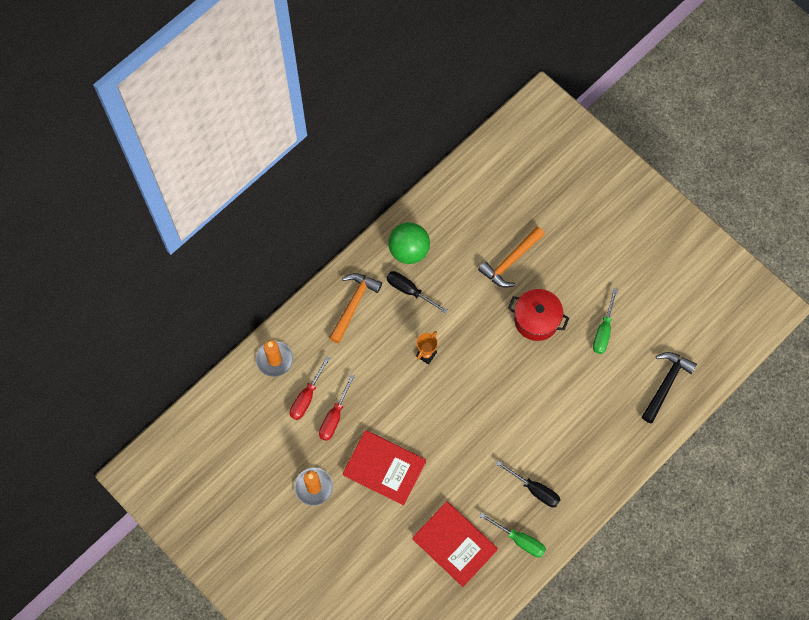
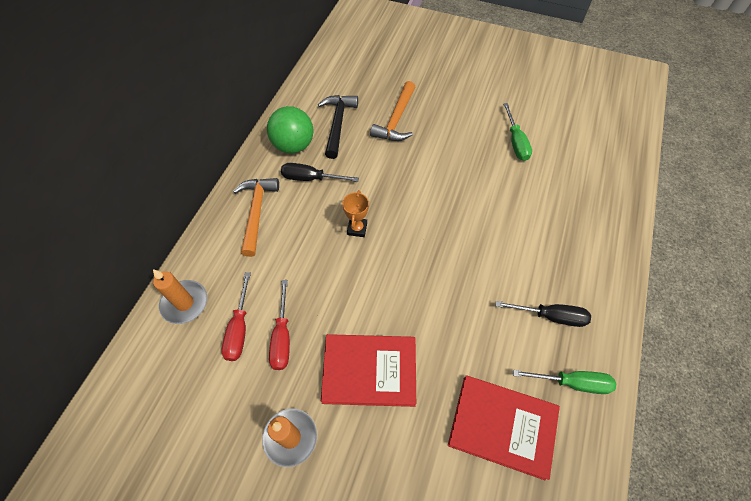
camera: 25 degrees left, 10 degrees down
red pot [508,289,569,341] -> none
black hammer [642,352,697,423] -> black hammer moved to [318,95,358,159]

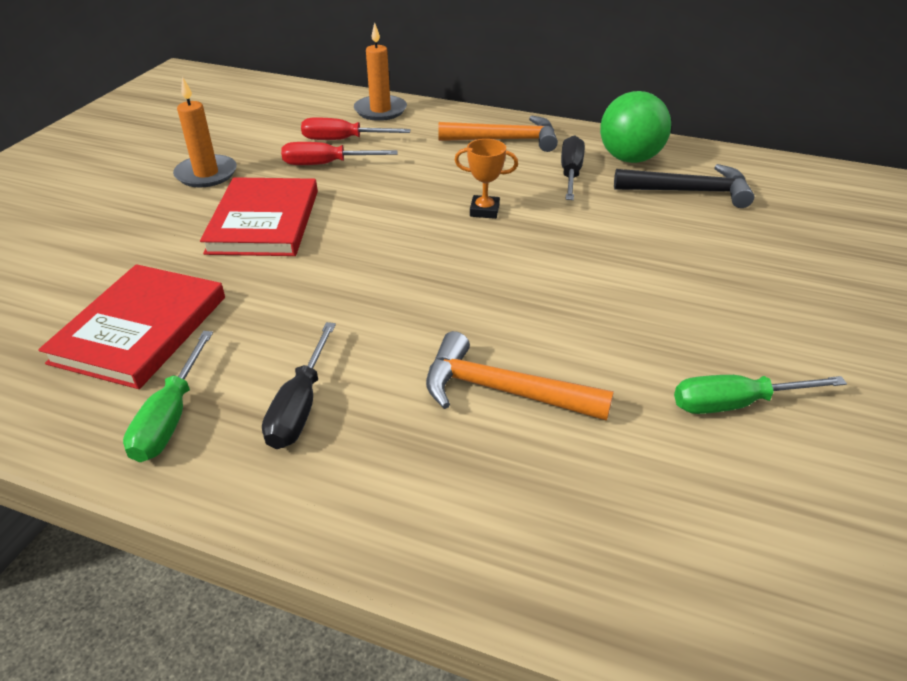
camera: 90 degrees right, 20 degrees down
orange hammer [370,81,415,141] -> orange hammer moved to [426,331,614,421]

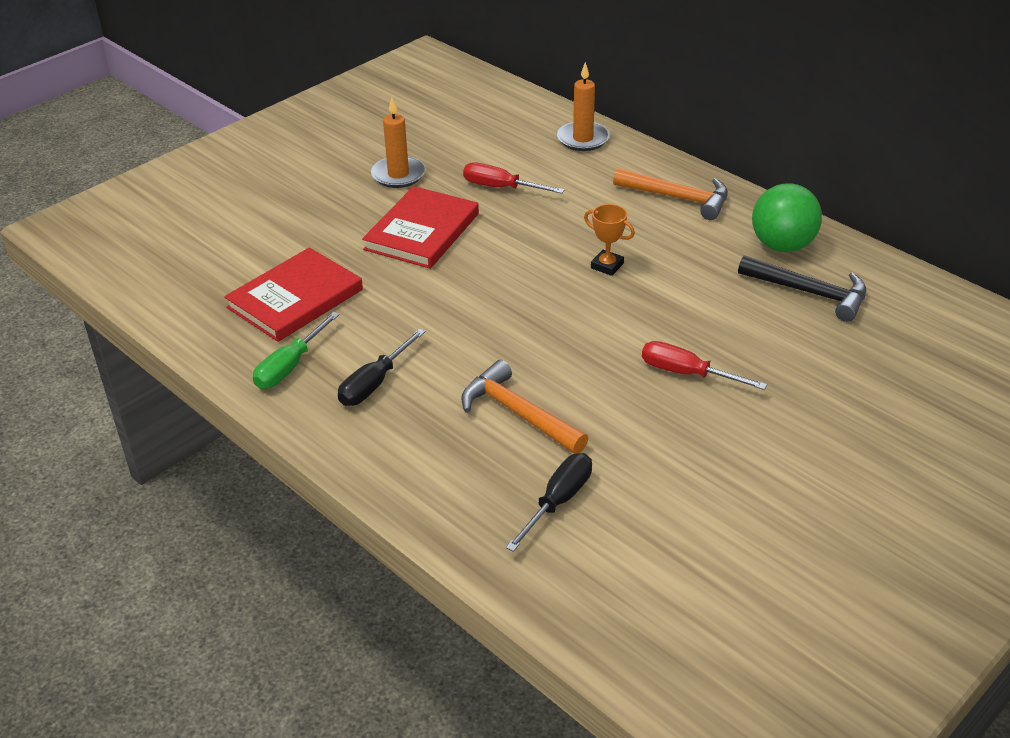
camera: 25 degrees right, 0 degrees up
red screwdriver [301,117,411,140] -> red screwdriver moved to [642,341,767,390]
black screwdriver [561,135,585,200] -> black screwdriver moved to [506,453,592,552]
green screwdriver [674,375,847,414] -> none

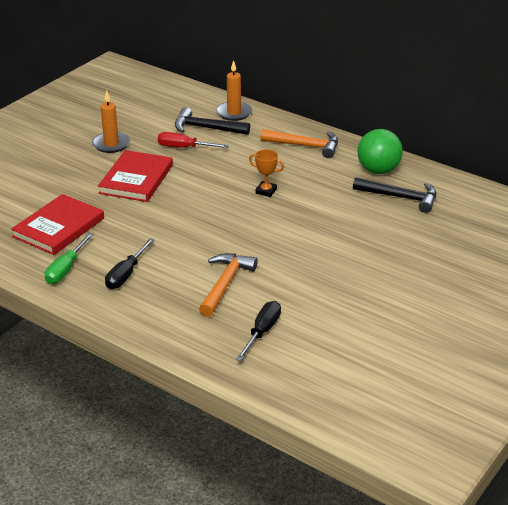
camera: 10 degrees left, 5 degrees down
orange hammer [461,360,588,454] -> orange hammer turned 75 degrees clockwise [199,253,258,317]
red screwdriver [642,341,767,390] -> none
none -> black hammer [175,107,250,135]

